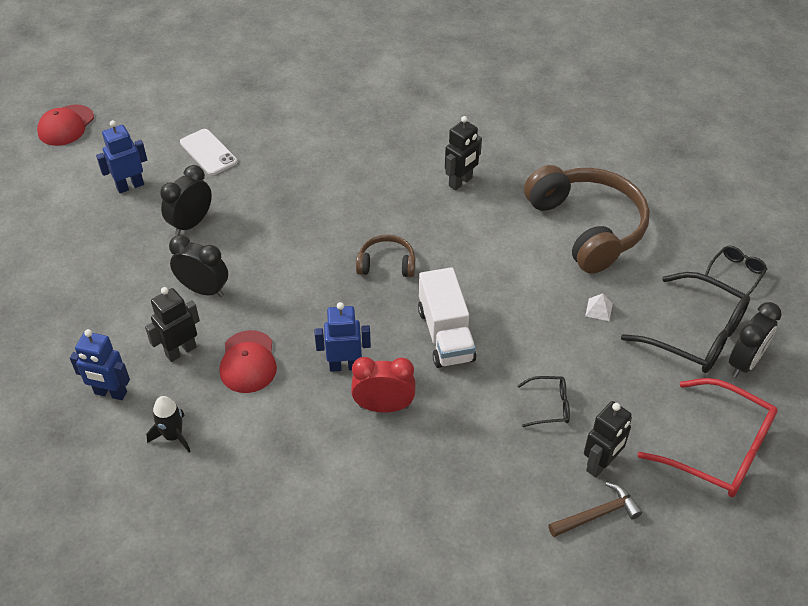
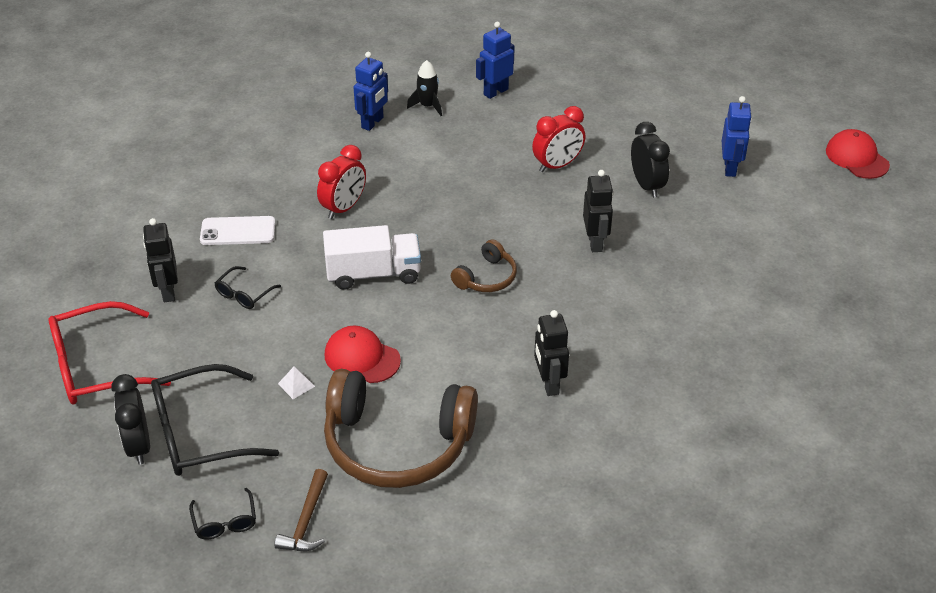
camera: 125 degrees right, 5 degrees down
black robot [145,287,200,362] -> black robot moved to [583,170,613,252]
black clock [169,235,228,297] -> red clock [532,106,585,172]
white phone [180,129,238,175] -> white phone moved to [200,216,275,245]
red cap [220,330,277,393] -> red cap moved to [325,326,401,383]
blue robot [314,302,371,372] -> blue robot moved to [353,52,388,131]
white truck [418,267,476,368] -> white truck turned 150 degrees clockwise [323,225,421,290]
brown hammer [548,482,642,537] -> brown hammer moved to [274,469,328,551]

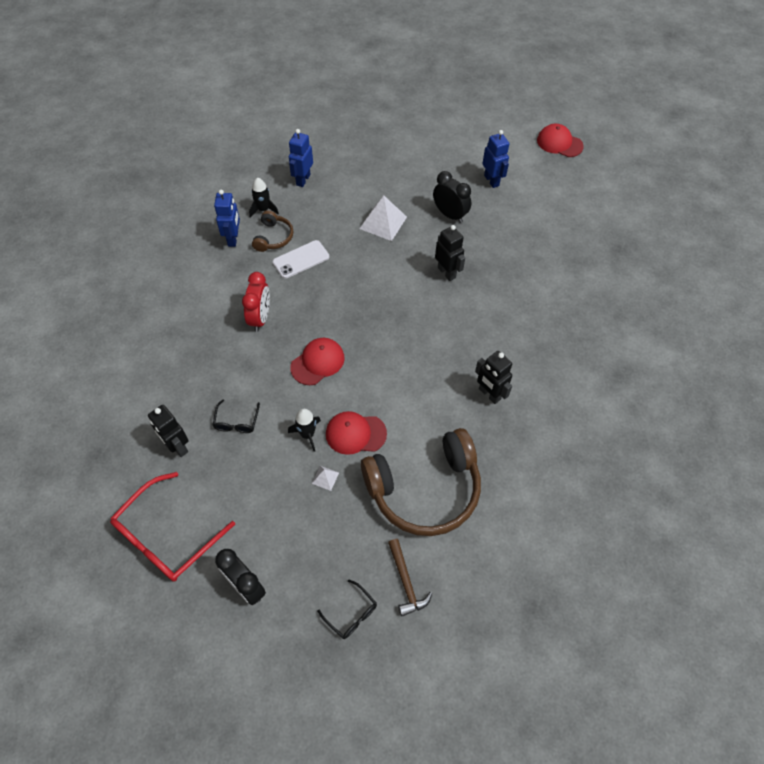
camera: 30 degrees left, 15 degrees up
black glasses [151,364,279,476] -> none
white phone [200,216,275,245] -> white phone moved to [273,240,329,279]
white truck [323,225,421,290] -> red cap [290,338,345,385]
brown headphones [451,239,517,292] -> brown headphones moved to [252,210,293,252]
red clock [532,106,585,172] -> white pyramid [359,196,407,241]
none -> black rocket [288,409,321,451]

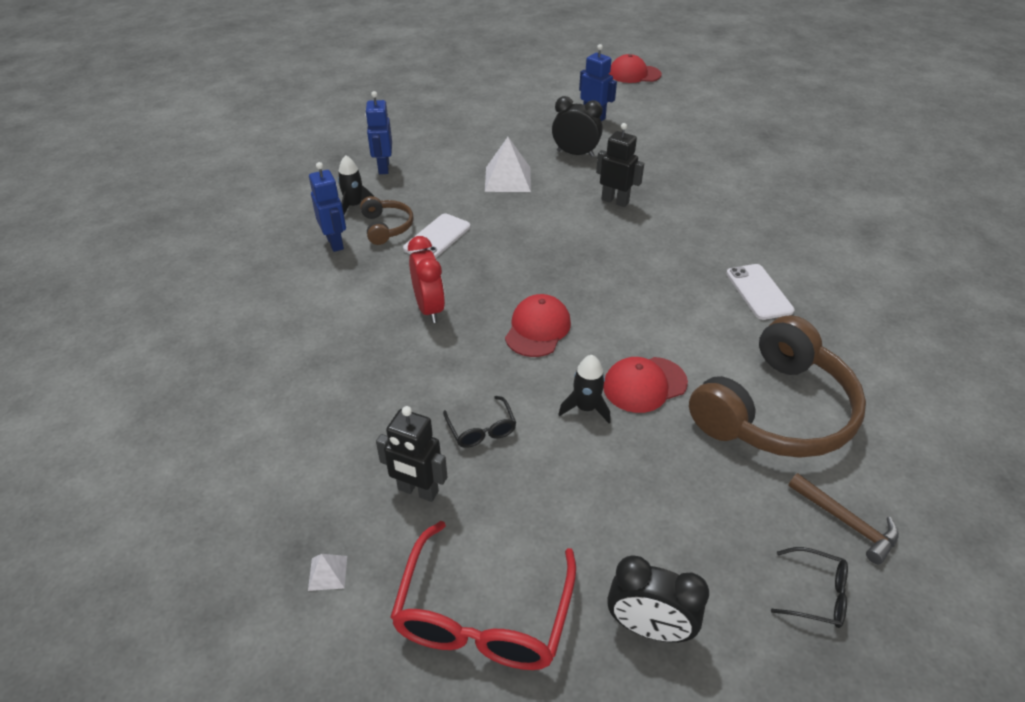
camera: 25 degrees left, 15 degrees down
white pyramid [312,466,339,491] -> white pyramid moved to [308,554,347,591]
black robot [475,351,512,404] -> white phone [726,264,794,320]

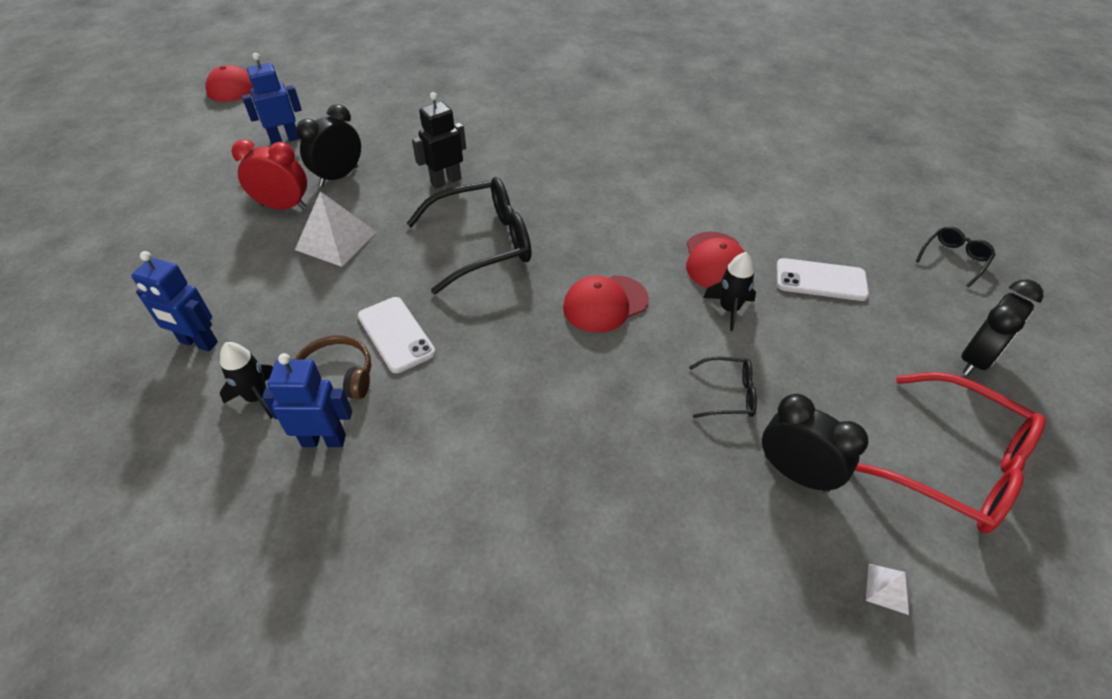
camera: 65 degrees left, 5 degrees up
black robot [376,406,447,502] -> black clock [762,394,868,493]
red clock [408,236,445,323] -> red clock moved to [232,139,307,209]
red cap [505,294,571,357] -> red cap turned 75 degrees counterclockwise [563,275,649,333]
brown headphones [689,315,866,458] -> none
white phone [726,264,794,320] -> white phone moved to [776,258,869,301]
brown hammer [788,473,899,564] -> none
none -> black glasses [407,177,532,294]

